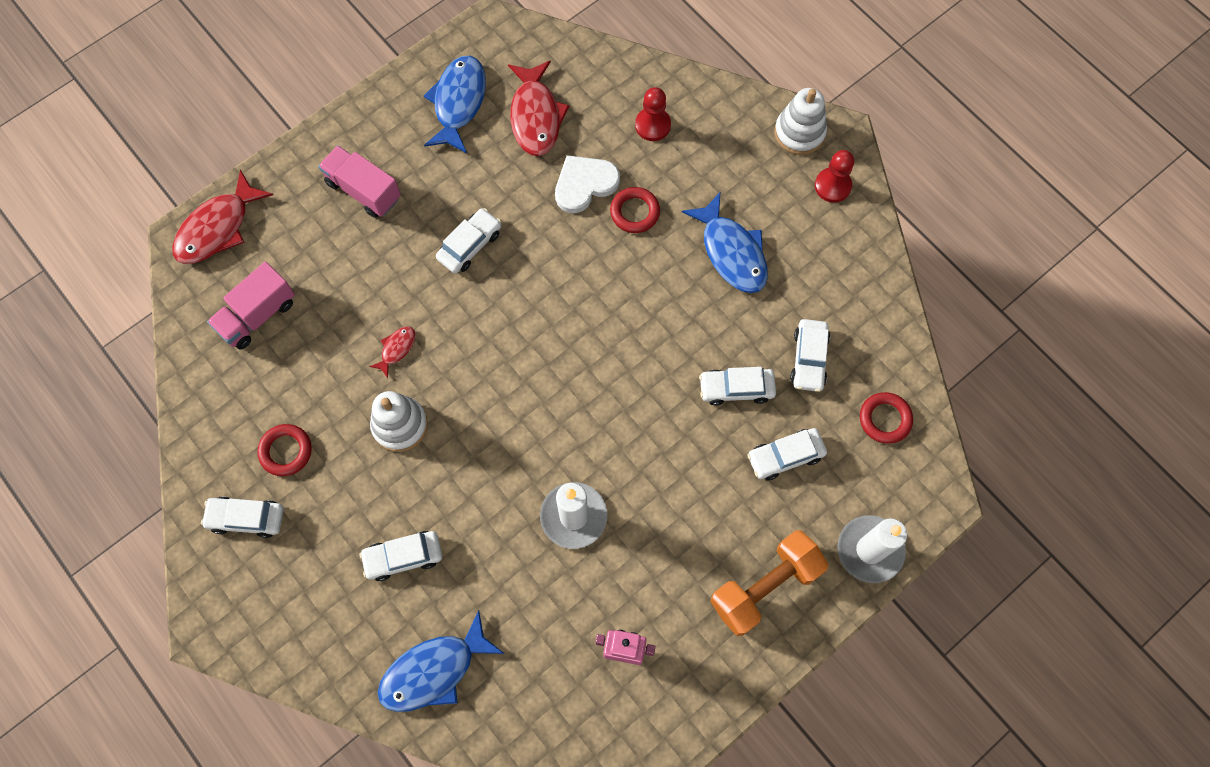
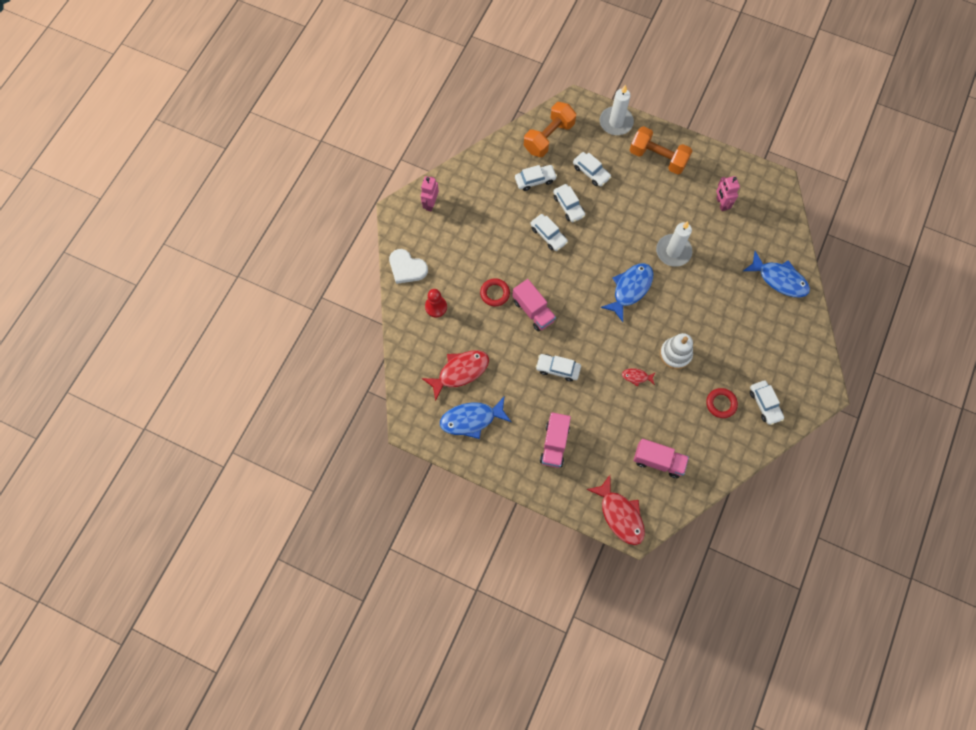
camera: 115 degrees left, 0 degrees up
red fish [172,170,273,264] -> red fish turned 45 degrees clockwise [586,475,645,545]
white car [360,531,442,581] -> white car moved to [530,214,568,251]
white heart [555,155,620,213] -> white heart moved to [389,249,428,284]
blue fish [682,193,768,293] -> blue fish moved to [601,263,653,322]
white stacking toy [774,88,827,155] -> none
red pawn [815,150,854,203] -> pink robot [421,176,439,211]
red ring [860,392,913,444] -> orange dumbbell [524,102,576,157]
none -> pink truck [513,279,556,331]

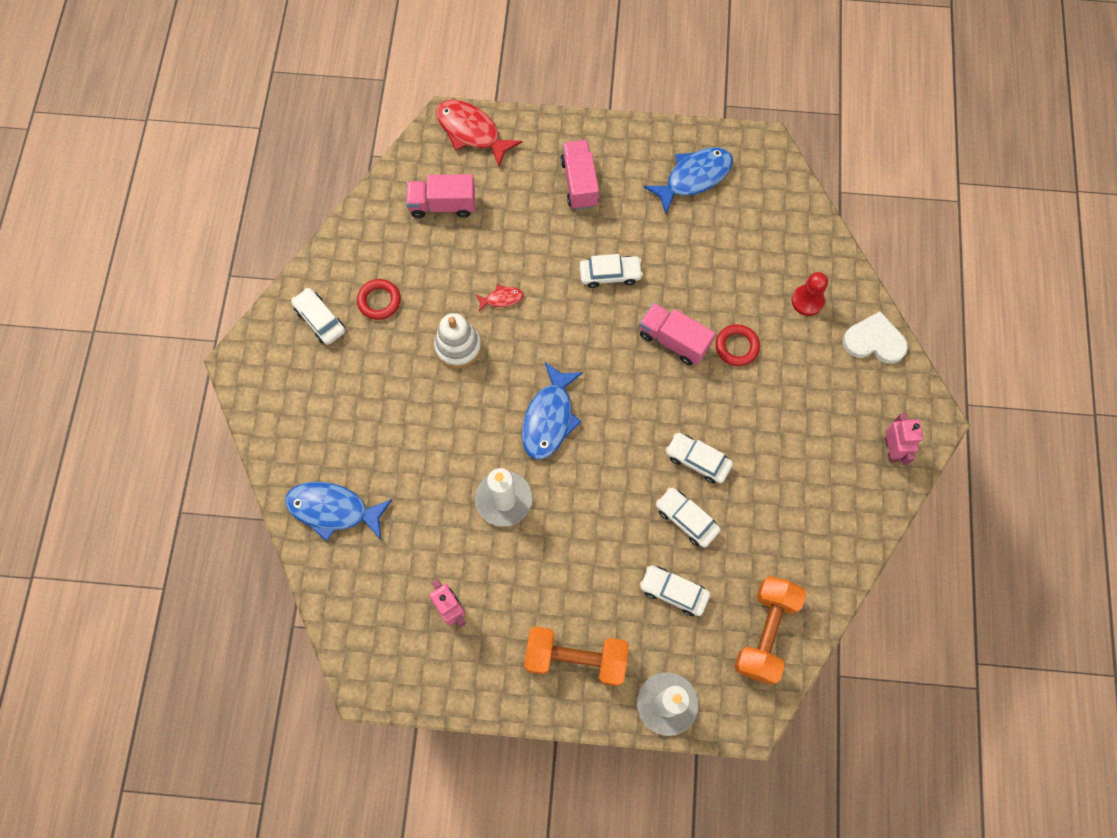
camera: 160 degrees right, 0 degrees up
red fish [422,350,489,401] -> none
white car [515,165,557,191] -> none

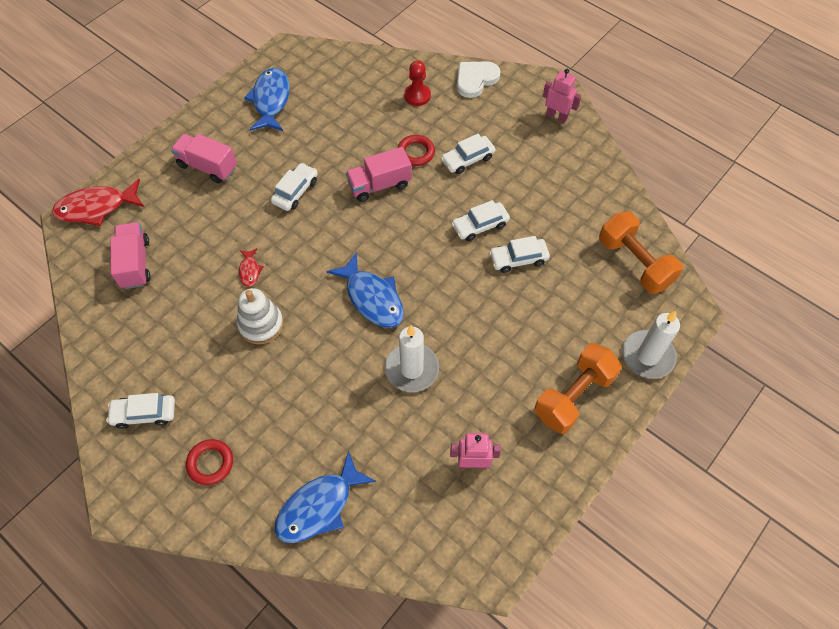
camera: 55 degrees left, 10 degrees down
red ring [357,279,401,320] -> red ring moved to [186,439,233,485]
pink truck [406,174,475,218] -> pink truck turned 135 degrees clockwise [110,222,151,289]
red fish [475,284,524,311] -> red fish turned 150 degrees clockwise [239,248,264,287]
white car [640,565,710,616] -> white car moved to [441,134,495,174]

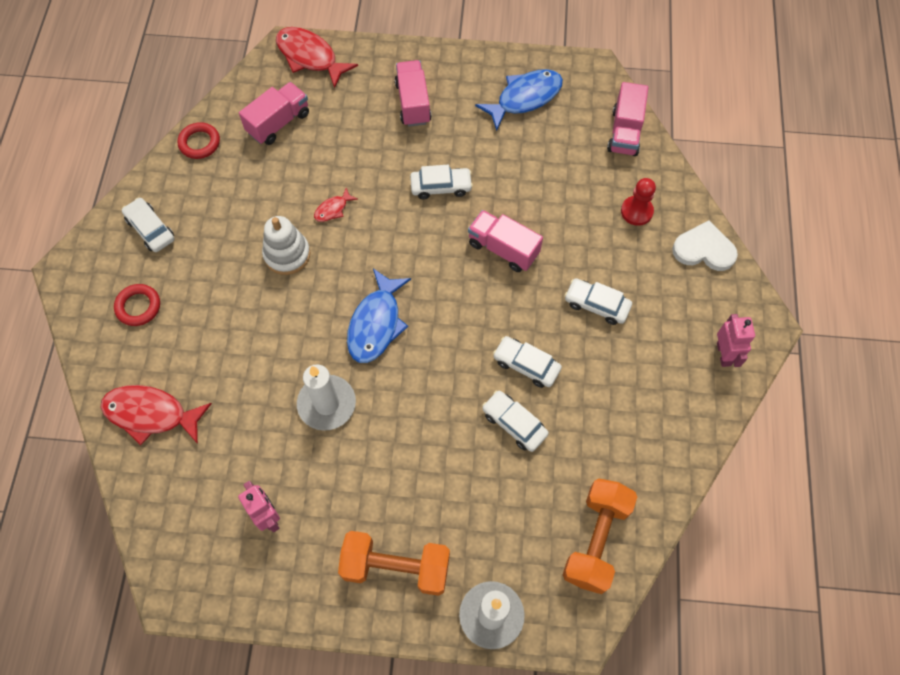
camera: 55 degrees right, 5 degrees up
blue fish [275,450,376,543] -> red fish [101,385,212,445]
red ring [398,135,435,166] -> red ring moved to [177,122,220,159]
none -> pink truck [607,82,648,156]

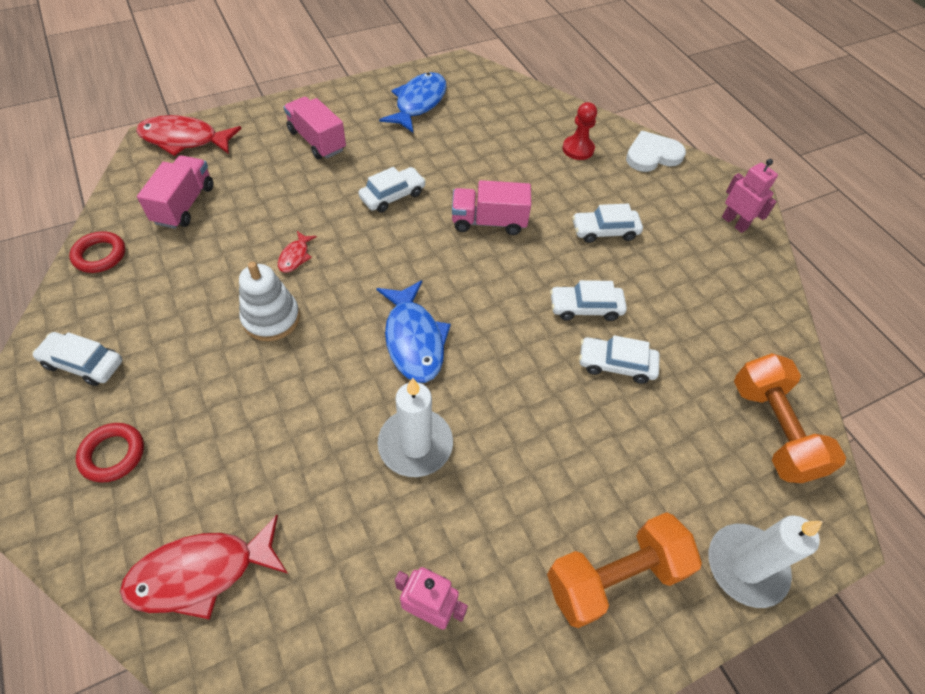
camera: 35 degrees left, 10 degrees down
pink truck [607,82,648,156] -> none

